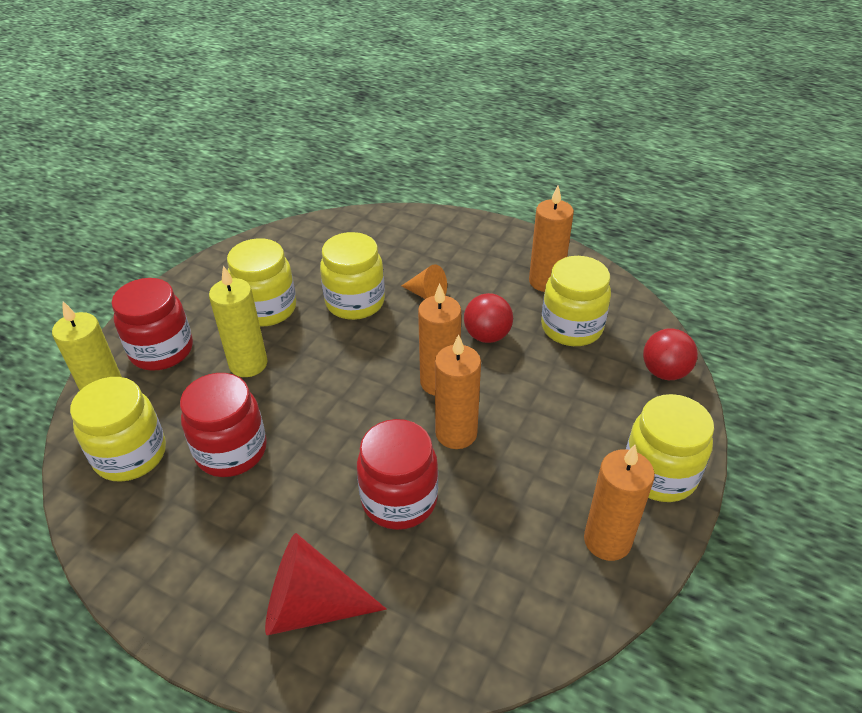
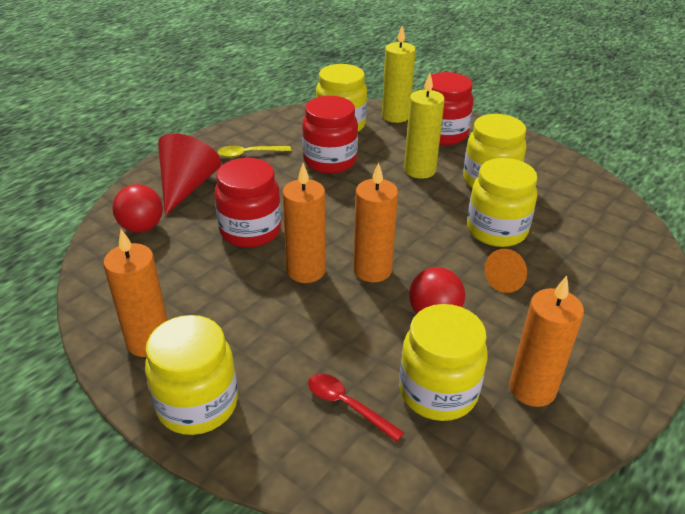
camera: 100 degrees right, 5 degrees down
red ball [643,328,698,380] -> red ball moved to [112,184,163,233]
none -> yellow spoon [218,146,291,158]
none -> red spoon [308,374,404,442]

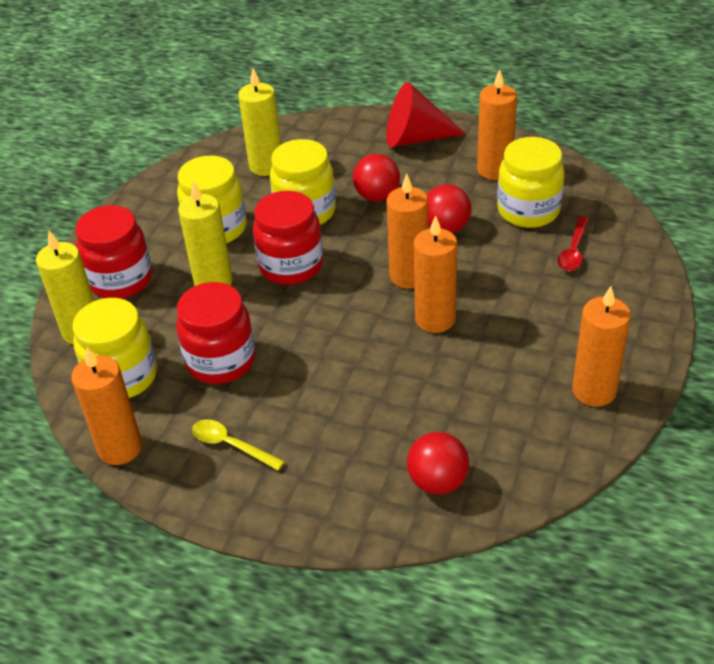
camera: 105 degrees left, 5 degrees up
yellow jar [145,315,238,435] -> none
red cone [158,133,221,216] -> red cone moved to [386,82,466,147]
red jar [214,158,281,248] -> red jar moved to [253,191,323,285]
yellow spoon [218,146,291,158] -> yellow spoon turned 150 degrees clockwise [192,419,285,471]
orange cone [484,249,527,293] -> red ball [353,154,400,202]
none -> orange candle [71,347,142,465]
none -> yellow candle [238,68,281,176]

